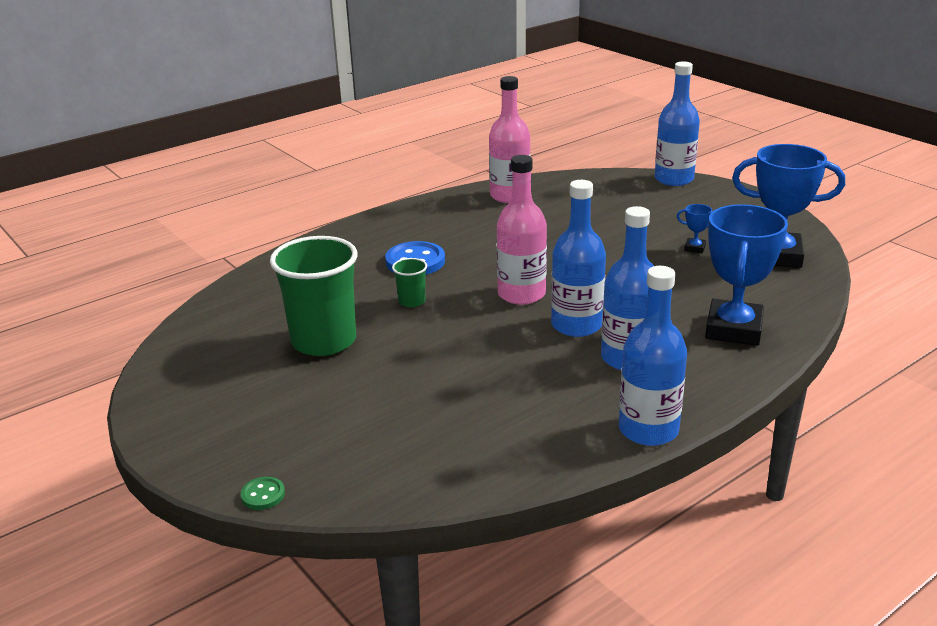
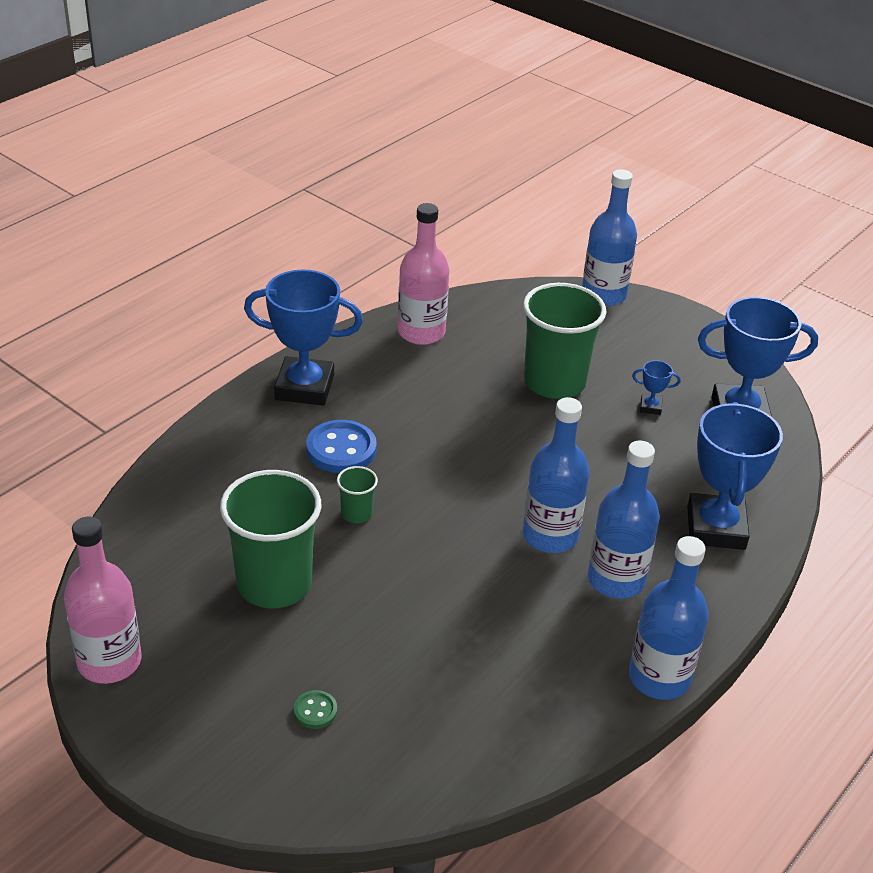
camera: 15 degrees left, 10 degrees up
green button [241,477,285,510] -> green button moved to [294,690,337,729]
pink bottle [497,155,547,305] -> pink bottle moved to [64,517,141,684]
none -> blue trophy [244,270,363,406]
none -> green cup [523,283,606,399]

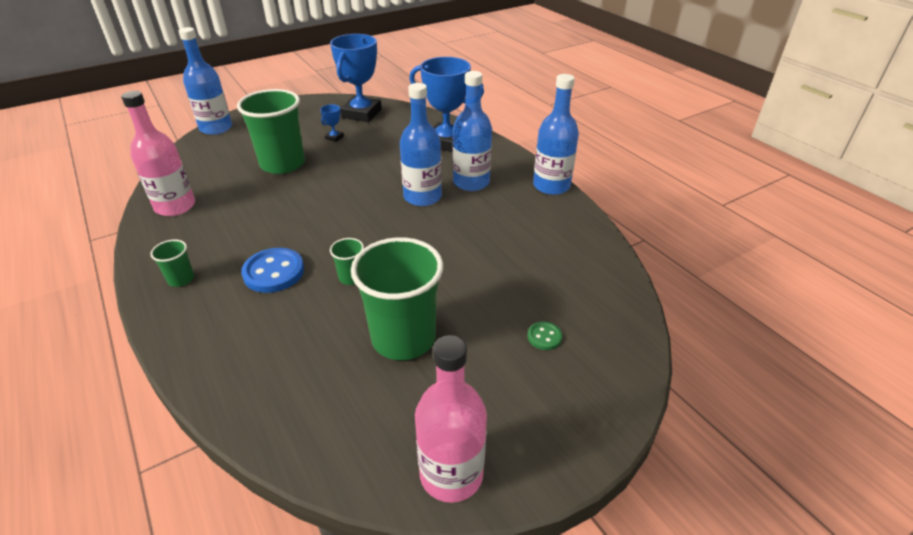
camera: 70 degrees left, 0 degrees up
blue trophy [244,270,363,406] -> green cup [150,239,194,287]

